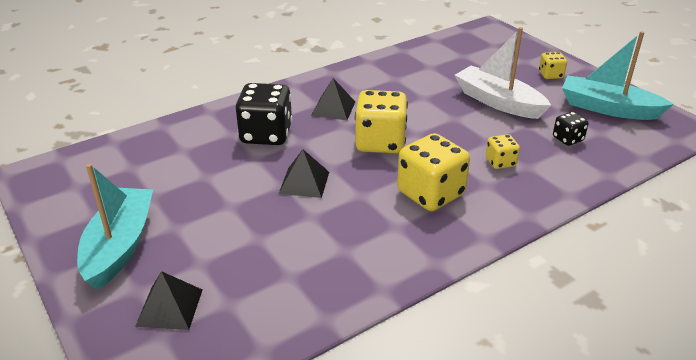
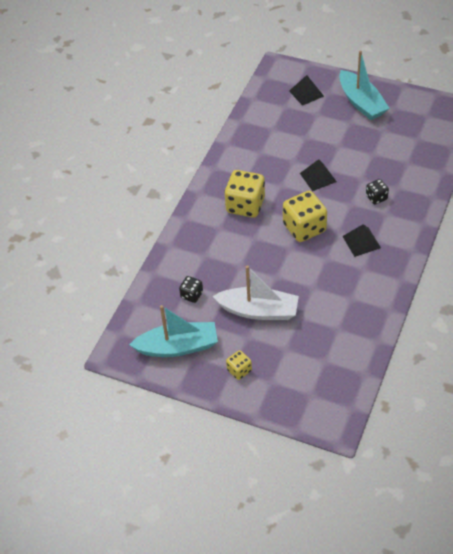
camera: 150 degrees right, 15 degrees up
black dice [236,83,292,145] -> black dice [366,179,389,205], size x0.51
yellow dice [486,134,520,169] -> none

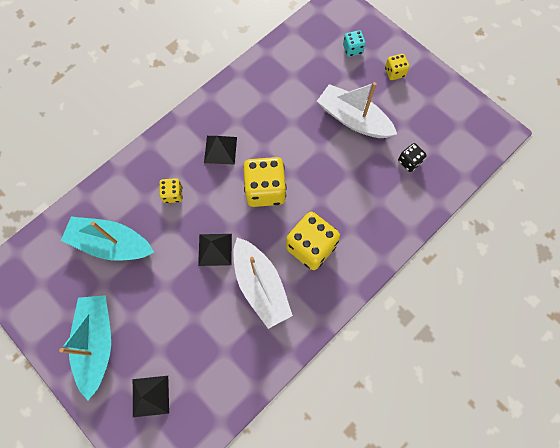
camera: 160 degrees left, 20 degrees up
turquoise boat [129,305,218,357] -> turquoise boat moved to [61,217,154,261]
black dice [366,179,389,205] -> yellow dice [159,178,183,203]
none -> white boat [233,237,293,329]
none -> turquoise dice [343,30,366,57]

